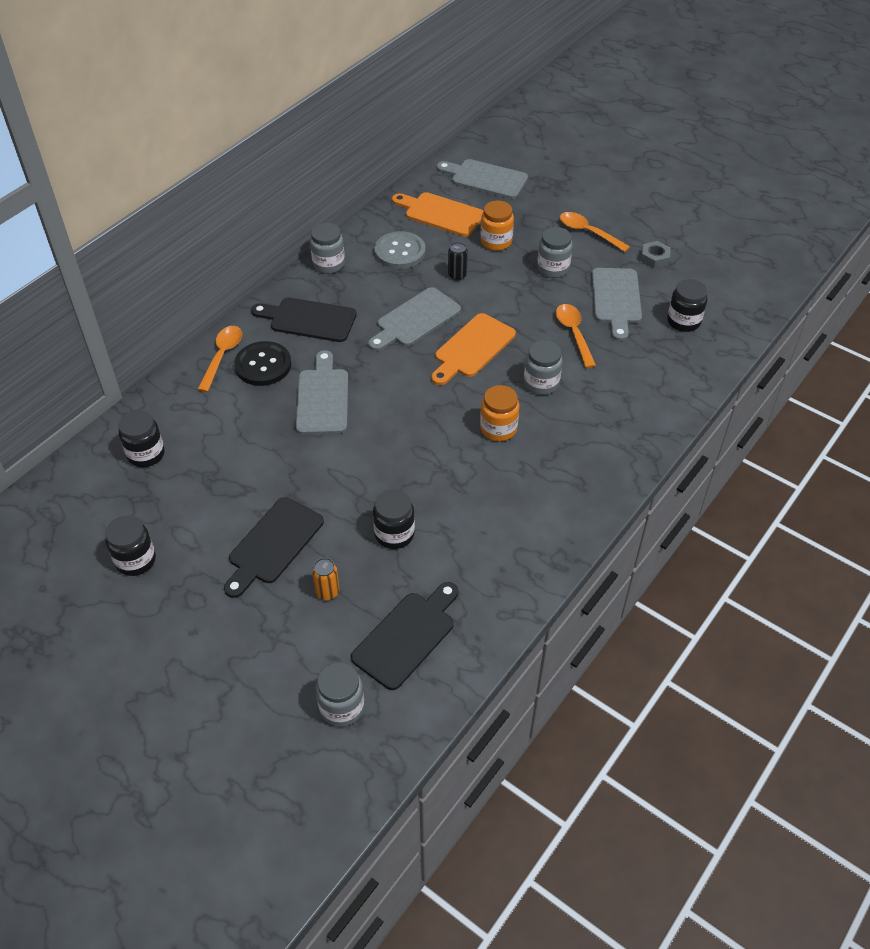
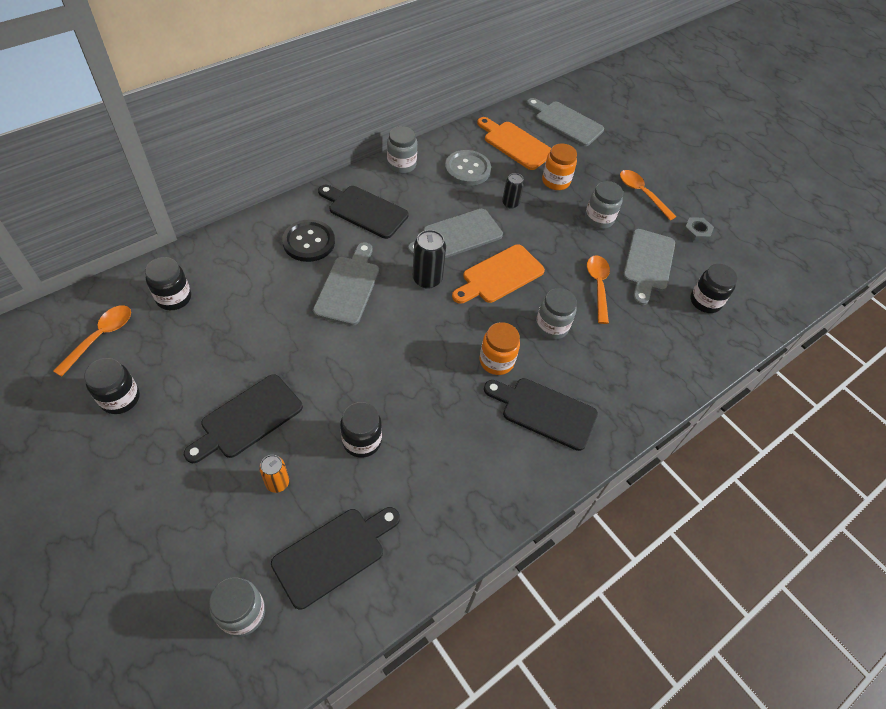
camera: 10 degrees right, 5 degrees up
orange spoon [197,326,242,392] -> orange spoon moved to [53,305,131,377]
none -> black can [413,230,446,289]
none -> black cutting board [484,378,598,451]

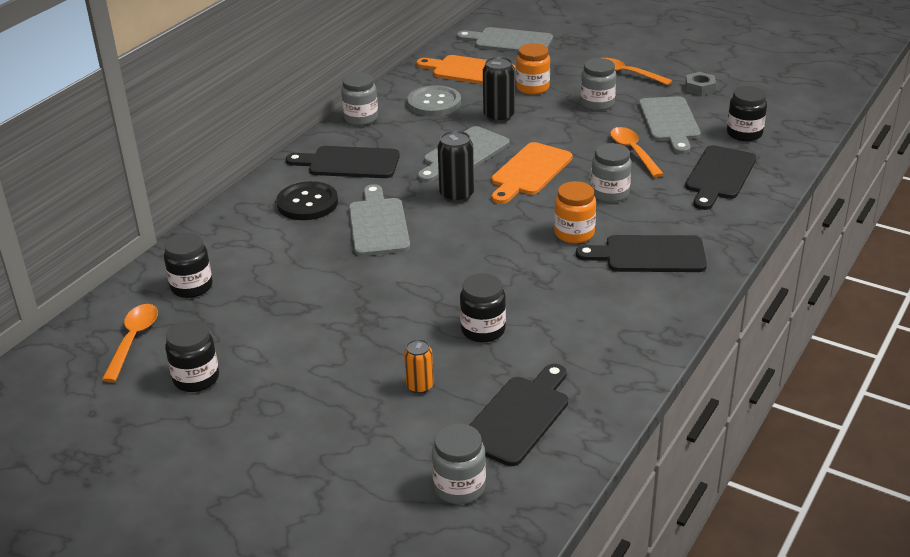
camera: 15 degrees left, 20 degrees down
black cutting board [184,374,303,463] -> black cutting board moved to [685,145,756,210]
black can [502,173,524,209] -> black can [483,56,515,123], size x1.57

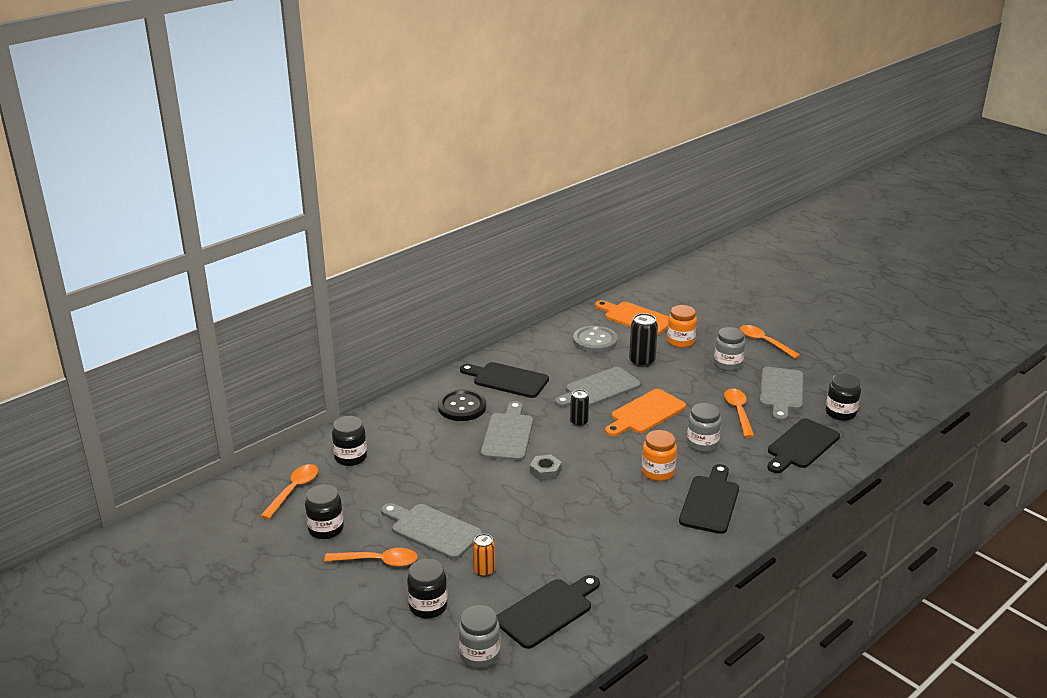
camera: 15 degrees right, 5 degrees down
grey jar [341,72,378,126] -> none
black can [438,130,474,203] -> black can [570,390,589,427], size x0.64
grey cutting board [457,27,553,52] -> grey cutting board moved to [381,503,482,559]
black jar [460,273,506,342] -> black jar moved to [407,559,448,619]
black cutting board [576,235,707,272] -> black cutting board turned 90 degrees clockwise [679,464,739,534]
grey nut [685,72,716,96] -> grey nut moved to [530,455,562,481]
none -> orange spoon [324,548,418,567]

